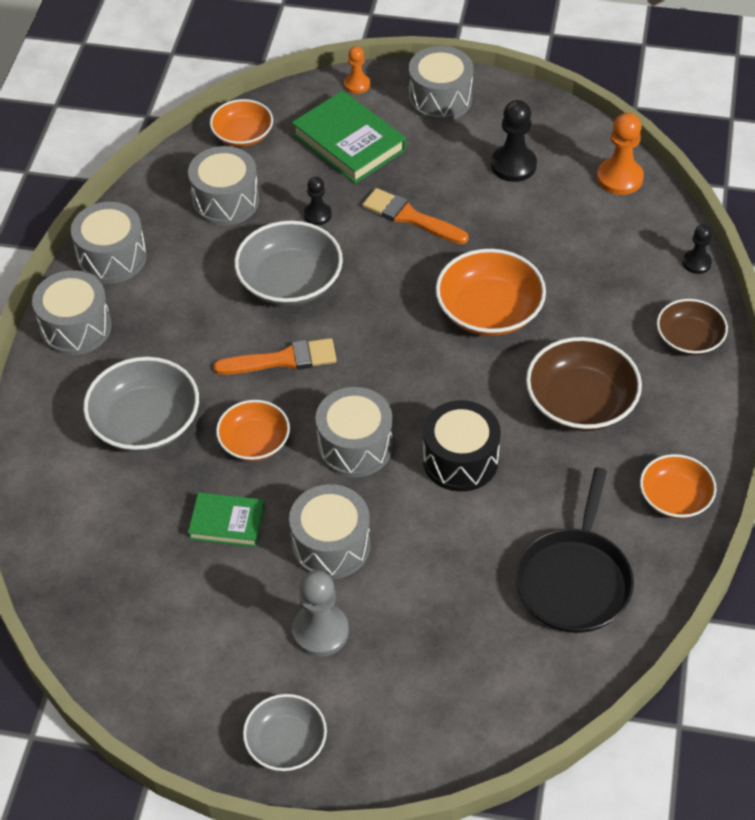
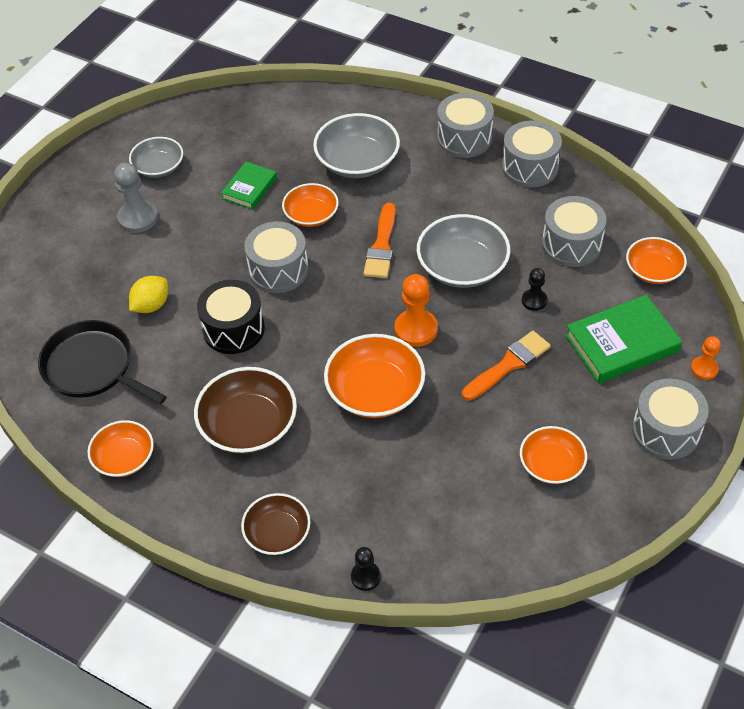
camera: 110 degrees right, 0 degrees up
grey bowl [243,694,327,771] -> grey bowl moved to [129,137,183,178]
grey drum [289,484,370,579] -> none
black pawn [491,100,537,182] -> orange bowl [520,426,587,484]
orange pawn [597,113,644,195] -> orange pawn moved to [395,274,438,347]
none -> yellow lemon [129,276,168,313]

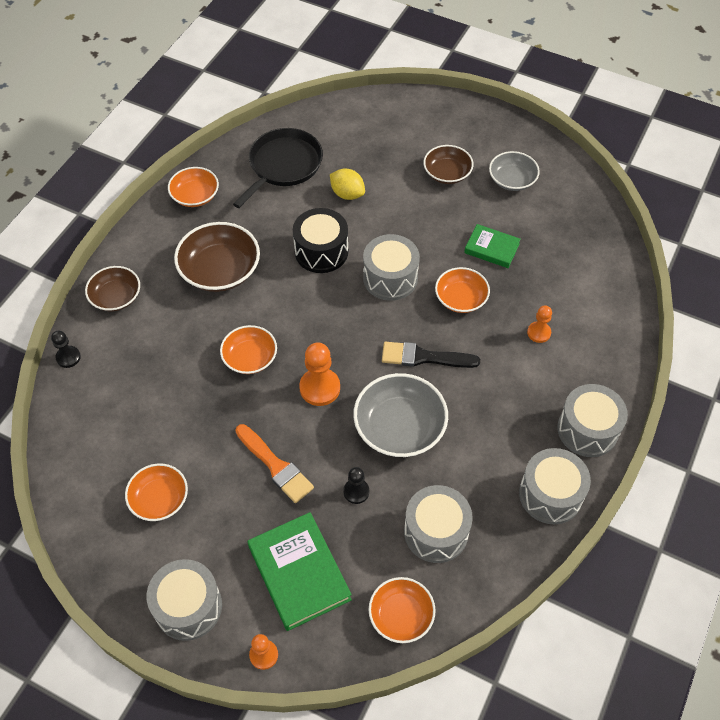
camera: 85 degrees right, 5 degrees up
grey pawn [114,163,158,233] -> brown bowl [423,145,473,184]
grey bowl [313,113,400,178] -> orange pawn [527,306,552,343]
orange bowl [324,334,425,418] -> orange bowl [220,325,277,374], size x0.63
orange brush [363,203,395,278] -> black brush [382,342,480,368]

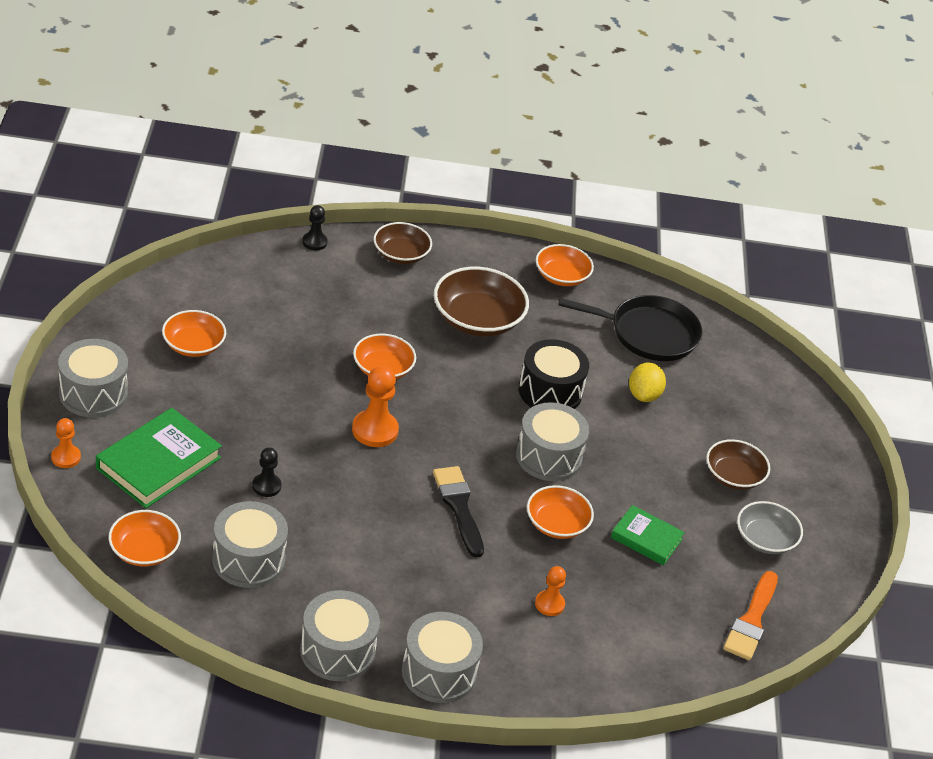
camera: 60 degrees right, 15 degrees down
orange brush [235,424,314,503] -> orange brush moved to [723,571,778,660]
grey bowl [353,373,448,457] -> none
green book [464,224,521,268] -> green book turned 60 degrees counterclockwise [611,505,685,565]

